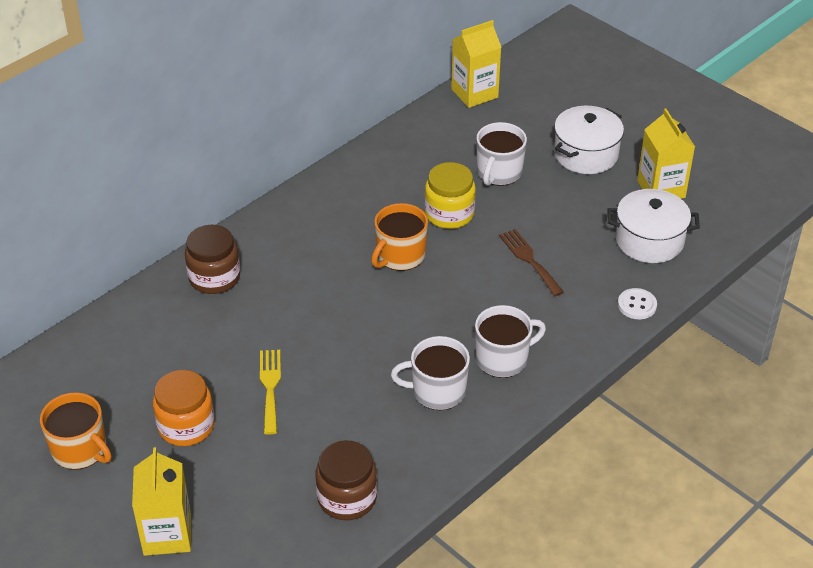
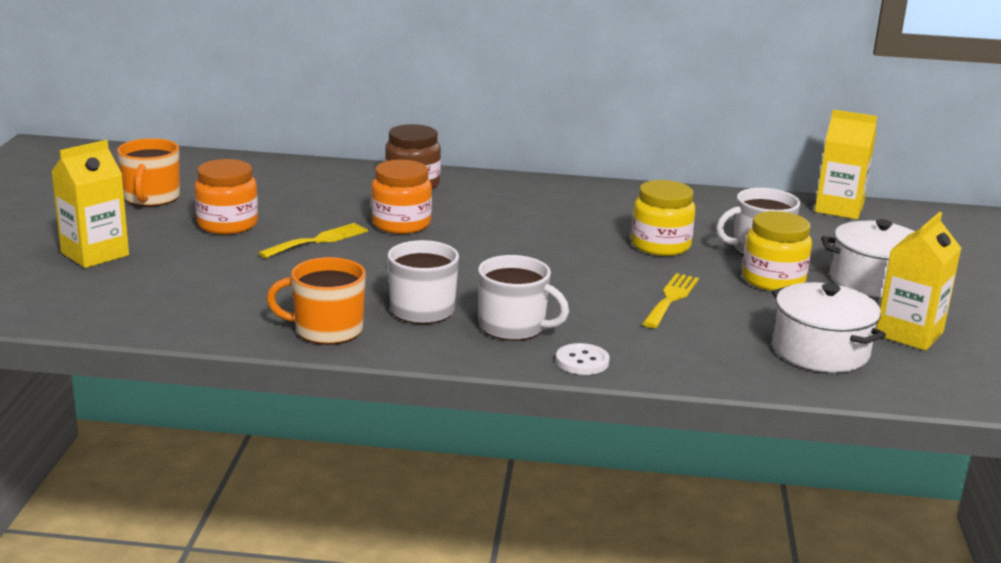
camera: 50 degrees right, 20 degrees down
brown jar [316,440,377,520] -> none
orange mug [371,203,428,271] -> orange mug moved to [267,257,366,345]
brown fork [499,229,564,296] -> yellow fork [642,273,699,328]
white button [618,288,657,319] -> white button moved to [556,343,609,375]
none -> orange jar [371,160,432,234]
none -> yellow jar [742,211,812,291]

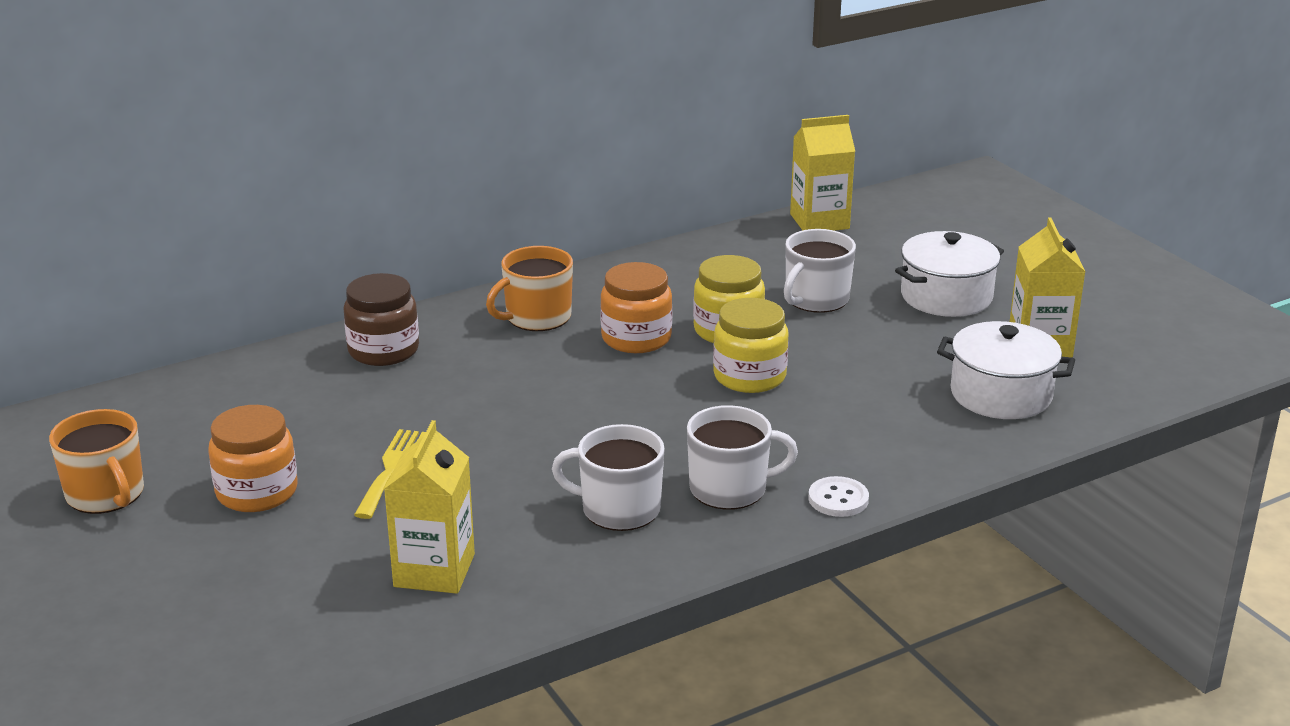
camera: 35 degrees left, 5 degrees up
yellow carton [51,140,129,268] -> yellow carton moved to [384,420,475,594]
orange mug [267,257,366,345] -> orange mug moved to [486,246,573,331]
orange jar [371,160,432,234] -> orange jar moved to [600,262,672,353]
yellow fork [642,273,699,328] -> none
yellow jar [742,211,812,291] -> yellow jar moved to [713,298,788,393]

